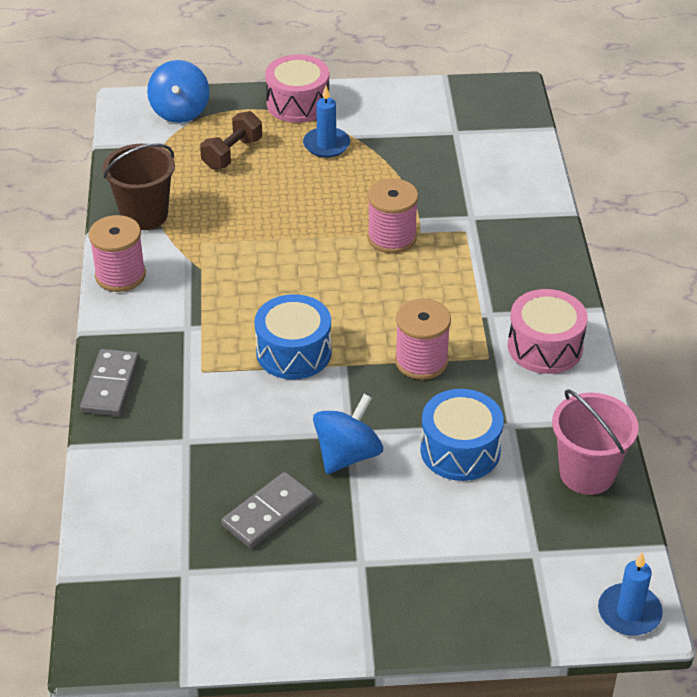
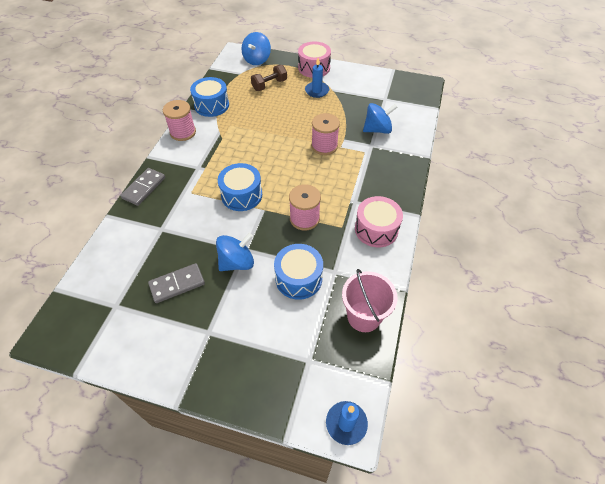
camera: 20 degrees right, 10 degrees up
brown bucket [103,143,175,230] -> blue drum [190,77,229,117]
none -> blue spinning top [363,103,397,134]

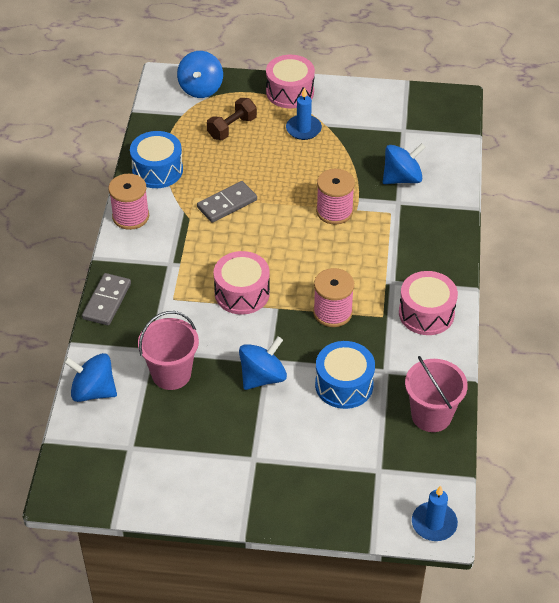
camera: 10 degrees left, 5 degrees down
grey domino [148,263,205,303] -> grey domino moved to [197,181,257,223]
blue drum [218,163,262,211] -> pink drum [214,251,270,315]
none -> blue spinning top [64,353,117,402]
none -> pink bucket [138,311,199,390]

